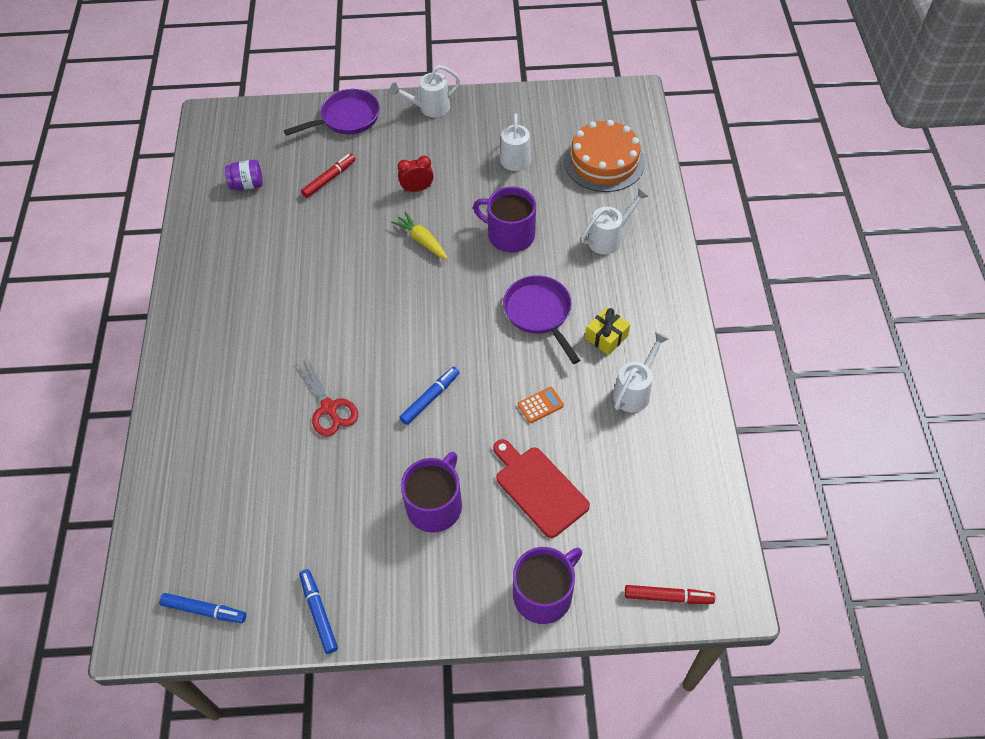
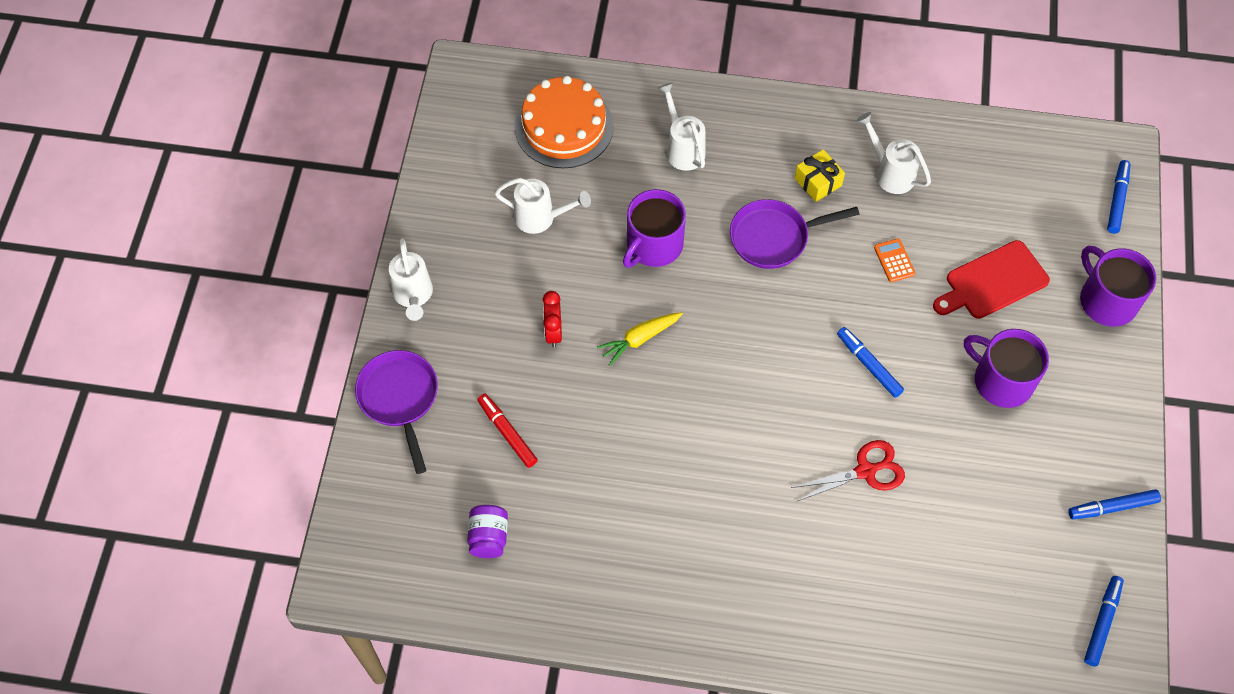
camera: 80 degrees left, 5 degrees up
red marker [625,585,715,604] -> blue marker [1107,160,1130,234]

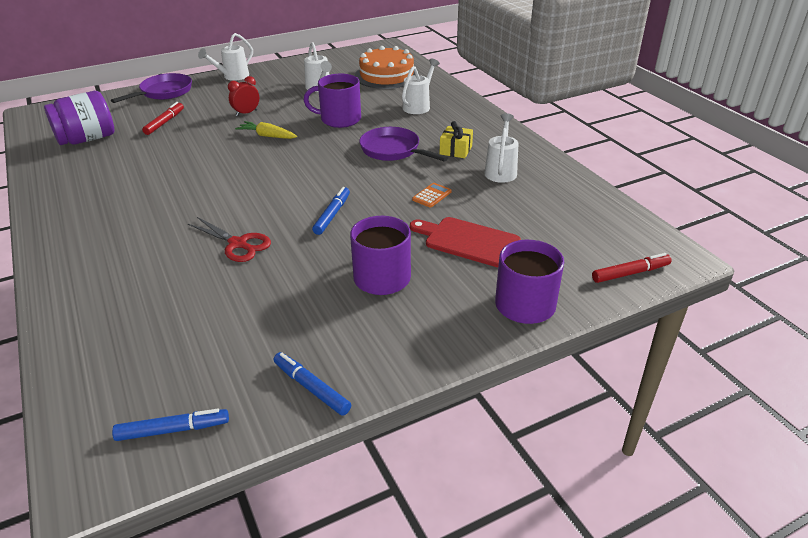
camera: 55 degrees right, 25 degrees down
purple jar [467,505,508,558] -> purple jar [44,91,115,145], size x1.76
blue marker [1107,160,1130,234] -> red marker [592,253,672,283]

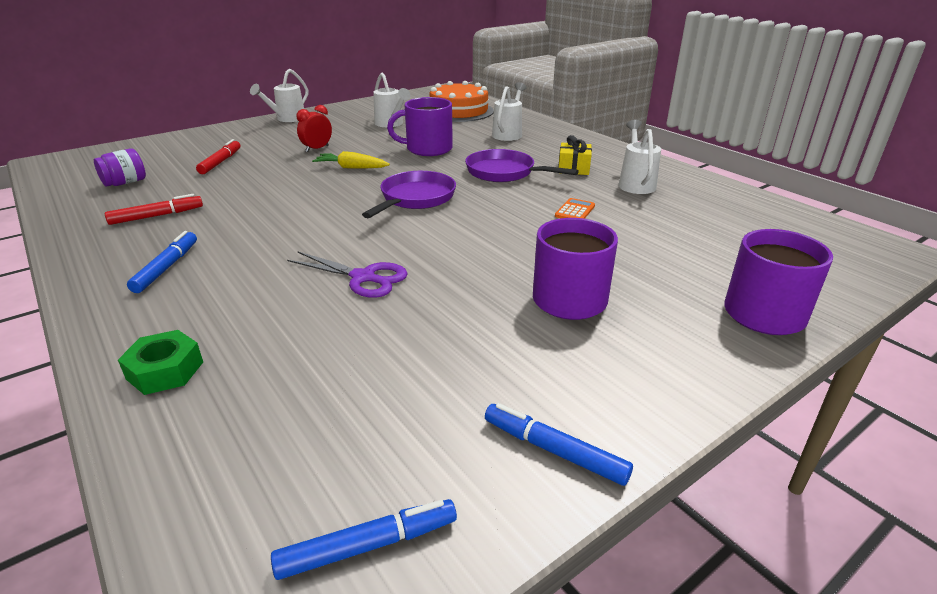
camera: 10 degrees left, 5 degrees down
purple jar [44,91,115,145] -> purple jar [94,148,146,186], size x0.57
purple pan [111,73,192,103] -> purple pan moved to [362,171,456,218]
red scissors [188,217,271,262] -> purple scissors [287,252,408,298]
blue marker [312,187,350,235] -> blue marker moved to [127,231,197,293]
red cutting board [410,217,521,267] -> none
red marker [592,253,672,283] -> red marker moved to [105,194,203,225]
none -> green nut [118,330,203,395]

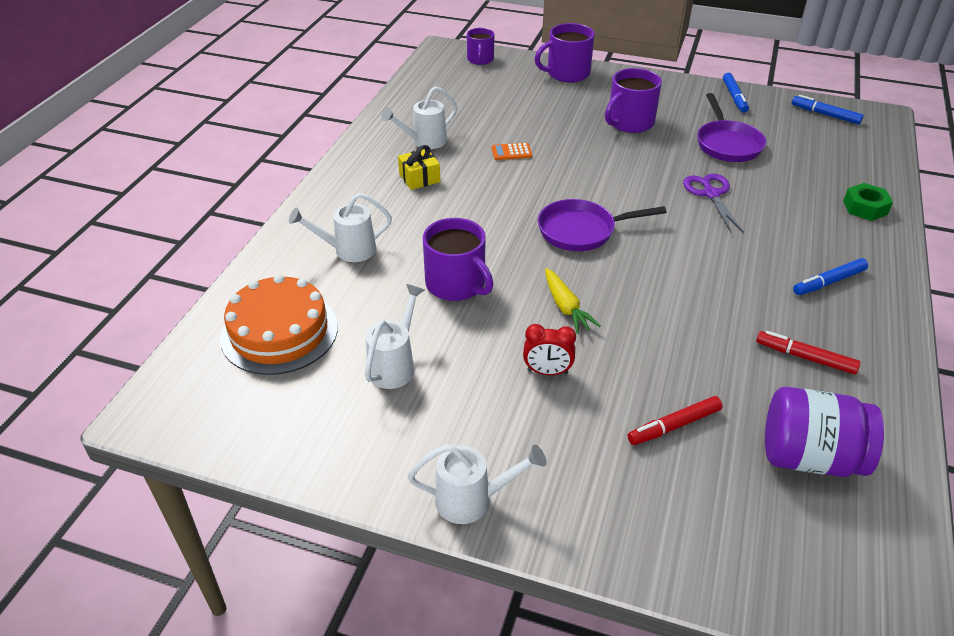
camera: 125 degrees left, 10 degrees up
purple jar [94,148,146,186] -> purple jar [765,387,884,477], size x1.76
purple pan [465,149,579,182] -> purple pan moved to [697,93,766,162]
none -> purple mug [467,28,494,65]

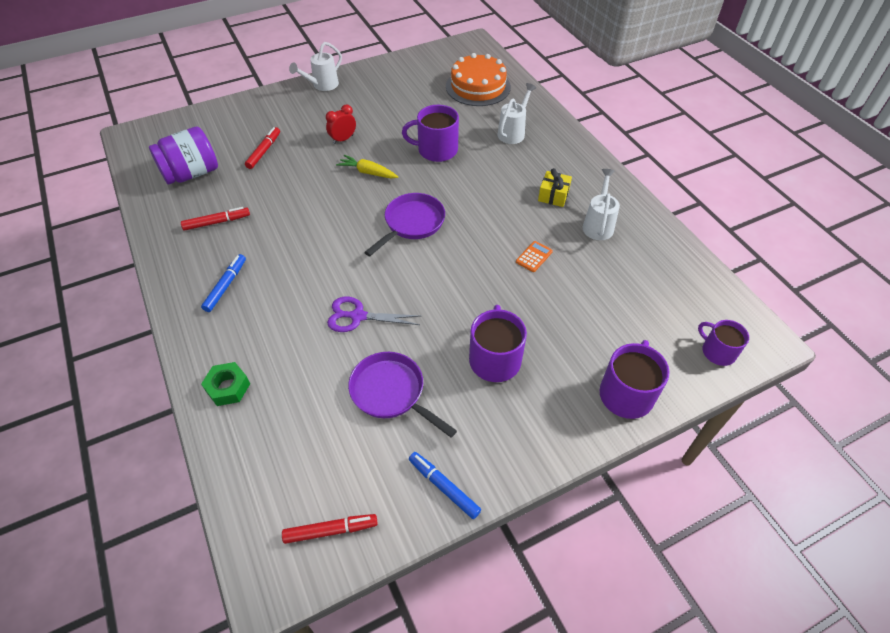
camera: 135 degrees right, 10 degrees up
white watering can [365,284,424,389] -> none
purple scissors [683,174,744,233] -> purple scissors turned 150 degrees clockwise [327,297,420,332]
blue marker [792,95,864,124] -> red marker [282,514,378,544]

